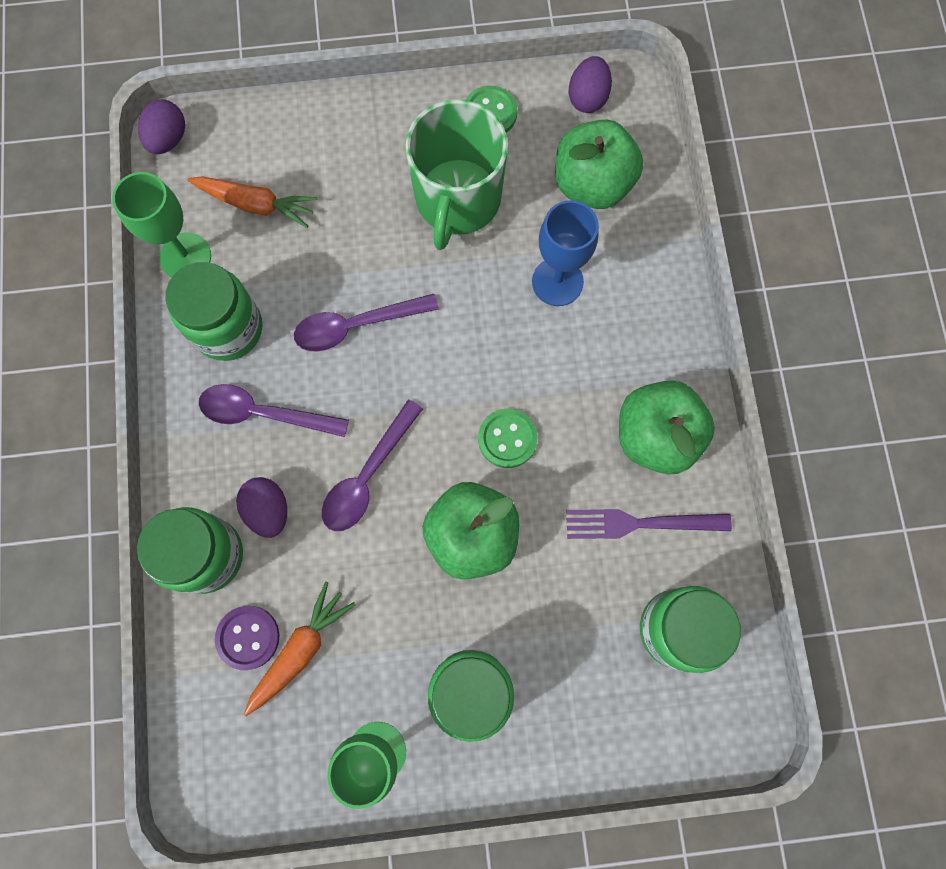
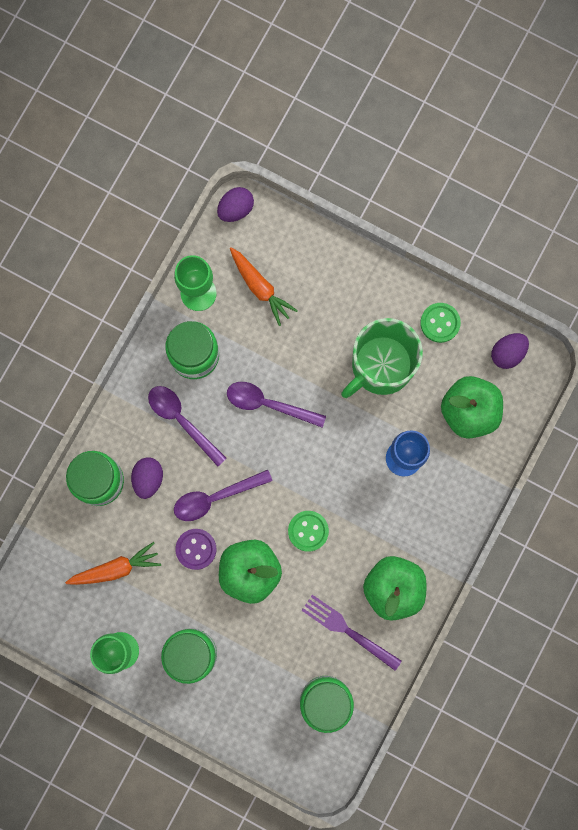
camera: 35 degrees right, 5 degrees up
purple button [215,606,279,670] -> purple button moved to [175,529,216,570]

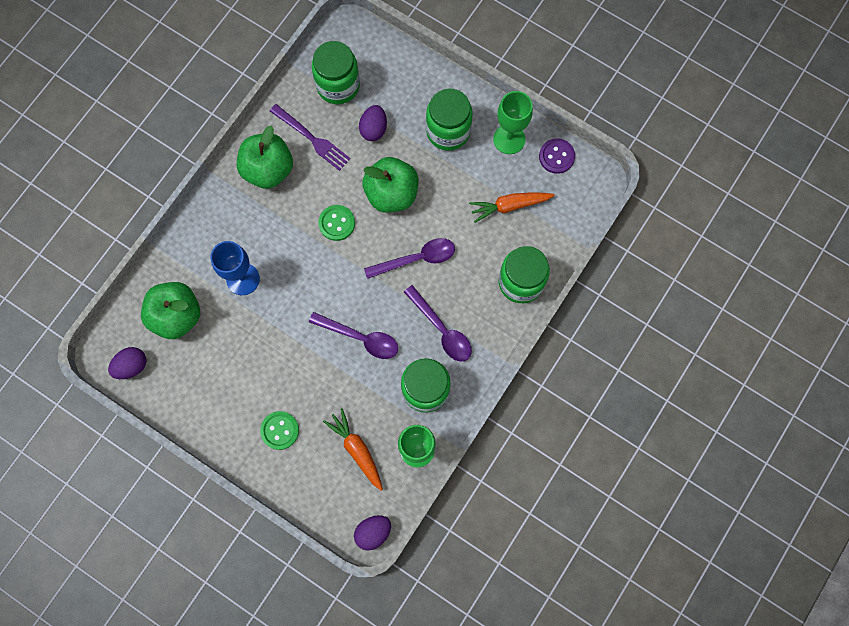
camera: 175 degrees left, 5 degrees down
purple egg [131,457,163,499] -> purple egg moved to [359,105,387,141]
purple button [175,529,216,570] -> purple button moved to [539,138,575,174]
green mug [341,318,423,398] -> none
green button [420,303,461,343] -> green button moved to [260,411,299,450]

